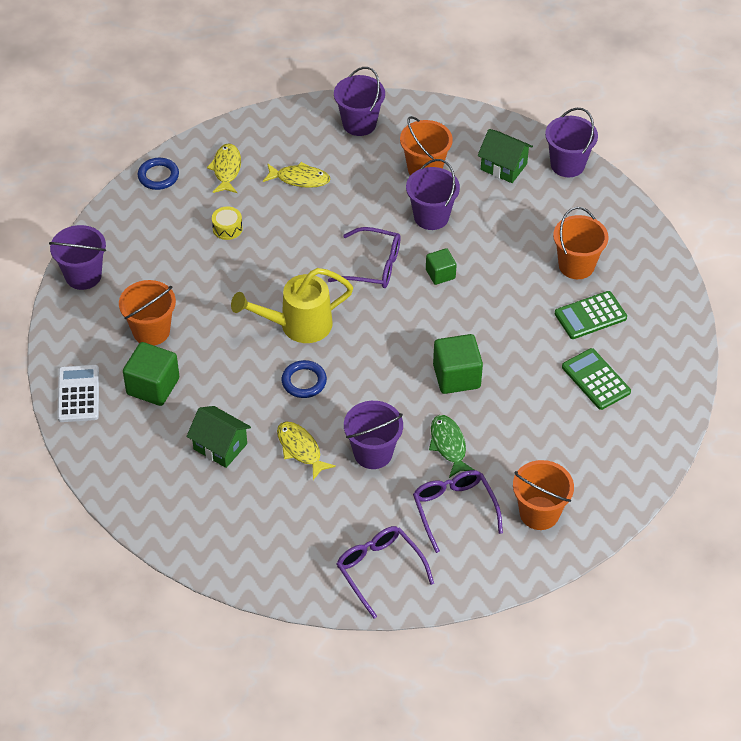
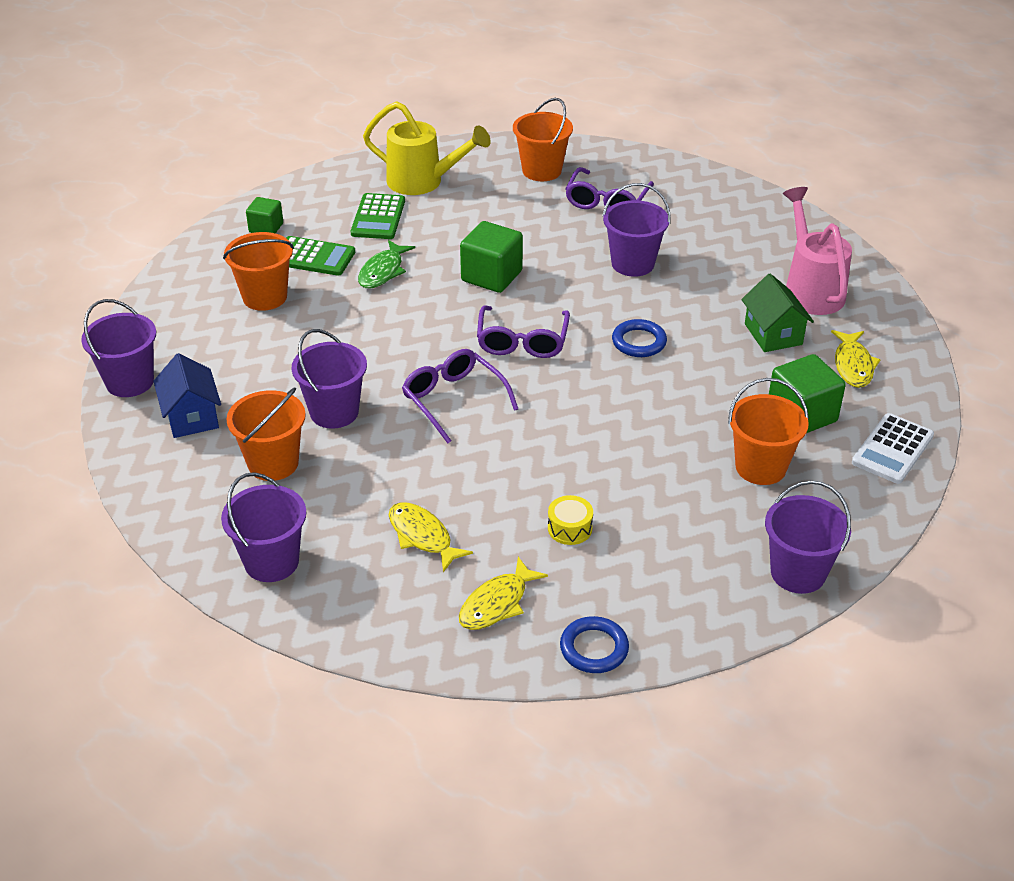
camera: 140 degrees left, 10 degrees down
yellow watering can [231,268,353,343] -> yellow watering can moved to [363,101,491,195]
yellow fish [277,422,336,480] -> yellow fish moved to [831,330,881,388]
purple glasses [337,526,434,619] -> purple glasses moved to [477,306,570,358]
green cube [426,248,457,285] -> green cube moved to [246,197,283,234]
green fish [429,415,474,478] -> green fish moved to [358,240,415,289]
green house [478,129,533,183] -> blue house [153,353,221,438]
none -> pink watering can [783,187,852,315]

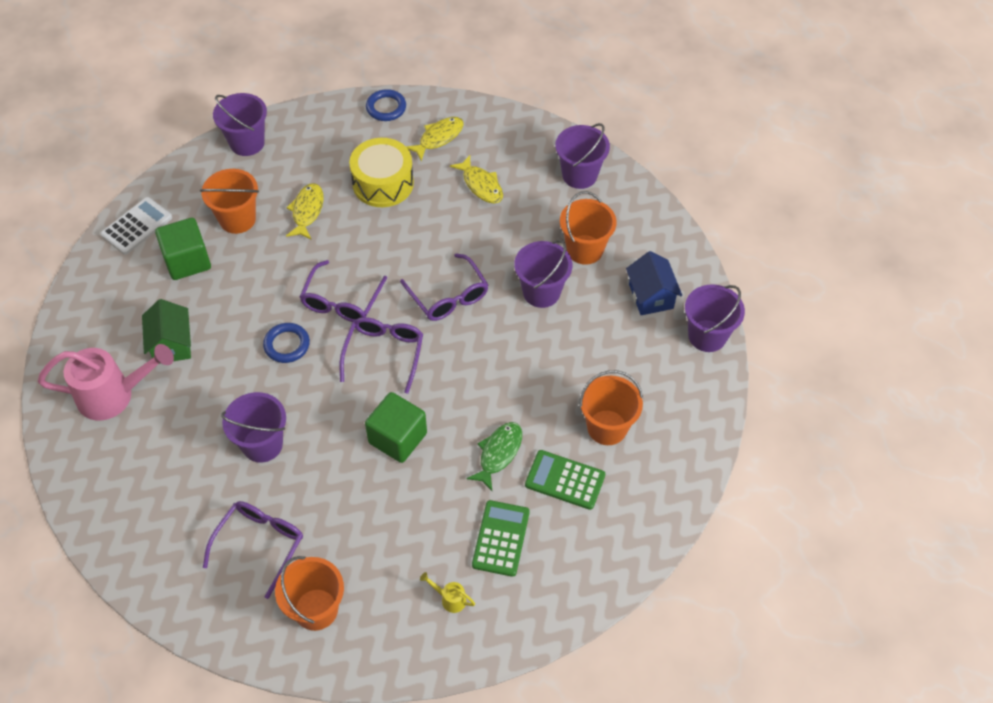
camera: 175 degrees left, 15 degrees up
green cube [246,197,283,234] -> none
yellow watering can [363,101,491,195] -> yellow watering can [420,572,475,613], size x0.41
yellow drum [548,495,593,545] -> yellow drum [349,138,414,207], size x2.05
pink watering can [783,187,852,315] -> pink watering can turned 90 degrees counterclockwise [38,344,174,420]
yellow fish [831,330,881,388] -> yellow fish moved to [286,183,324,240]
none -> purple glasses [300,260,387,322]

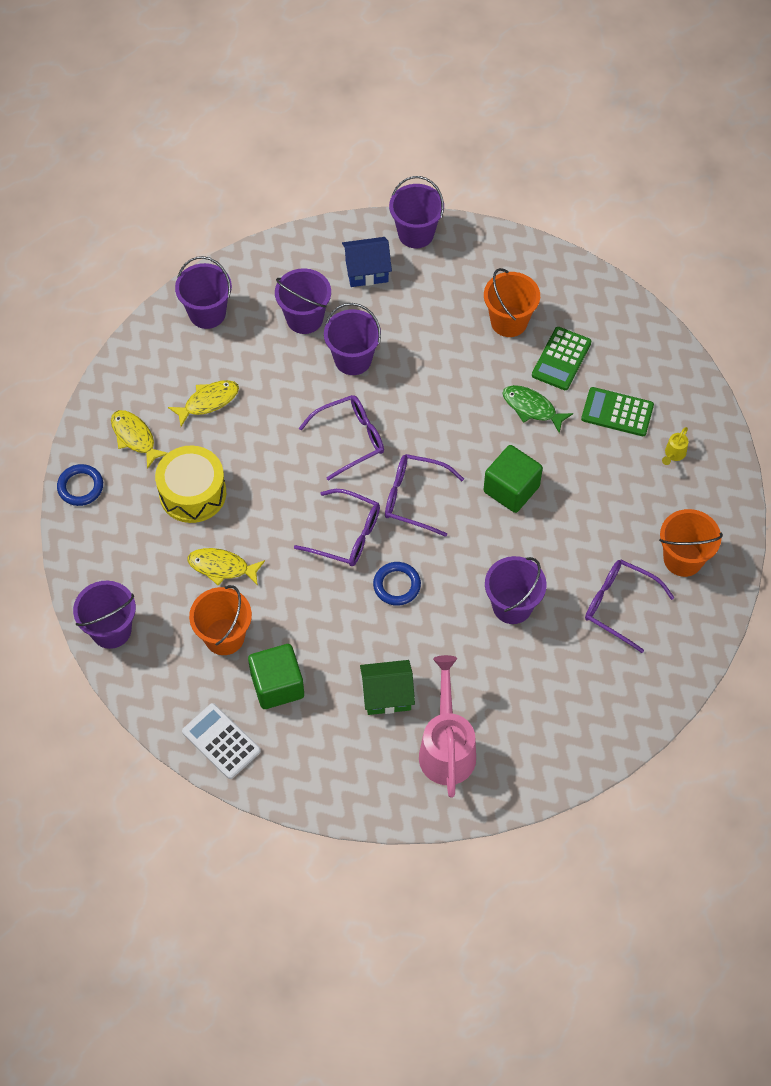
camera: 85 degrees left, 5 degrees up
orange bucket [560,191,617,265] -> purple bucket [275,268,331,334]

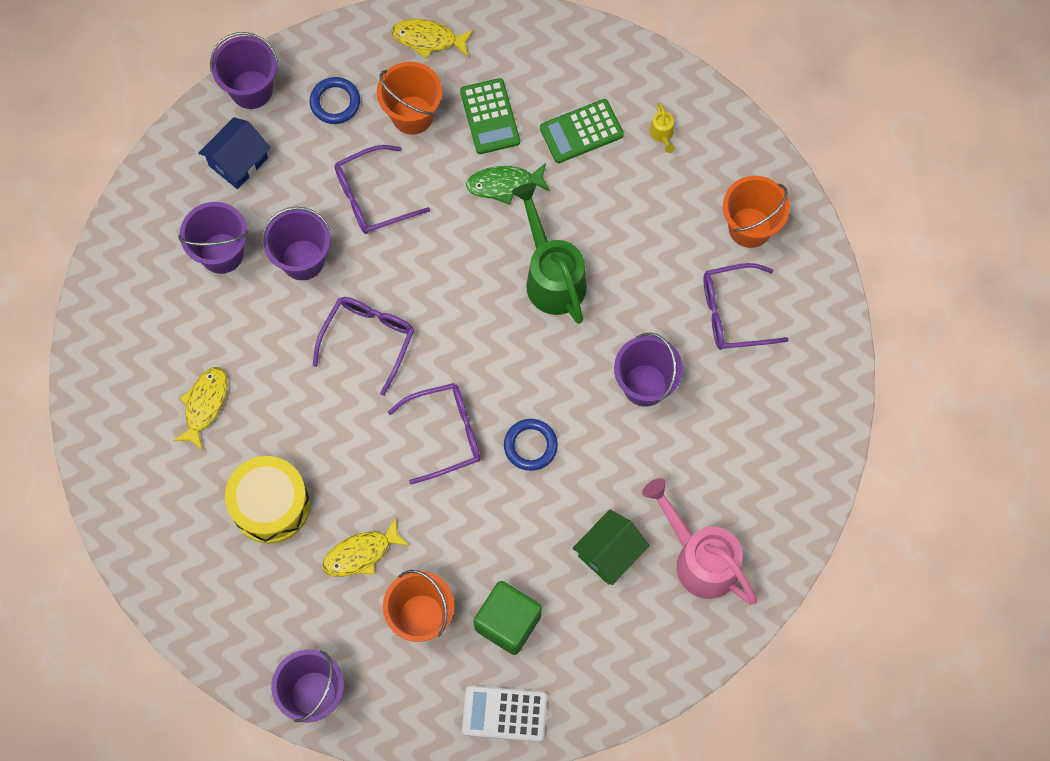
camera: 40 degrees left, 10 degrees up
blue ring [57,464,103,506] -> blue ring moved to [310,77,360,124]
yellow fish [111,410,167,469] -> yellow fish moved to [391,19,474,59]
purple bucket [175,256,232,329] -> none
purple glasses [385,454,464,537] -> purple glasses moved to [334,145,430,234]
green cube [484,445,543,513] -> green watering can [512,183,587,324]

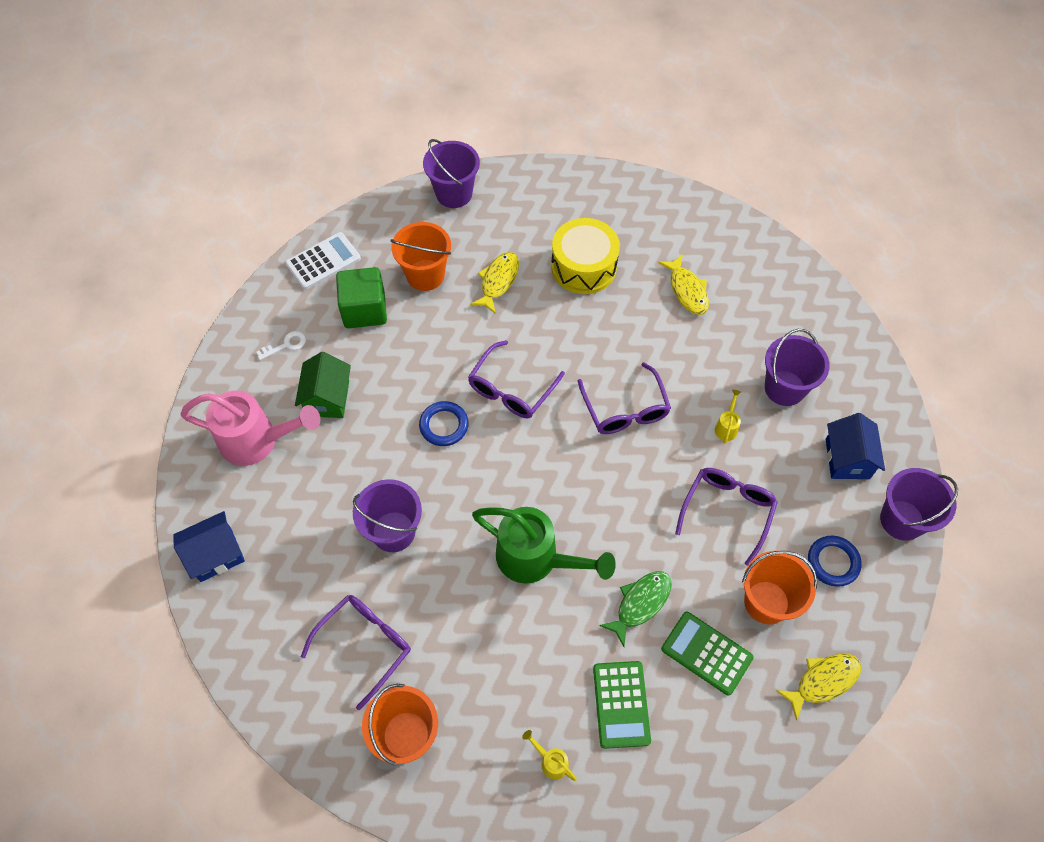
camera: 140 degrees right, 10 degrees down
purple bucket [261,207,330,280] -> yellow watering can [715,389,741,443]
green calculator [540,99,624,163] -> green calculator turned 150 degrees clockwise [593,661,651,749]
none -> blue house [173,511,245,582]
none -> white key [257,331,306,360]

